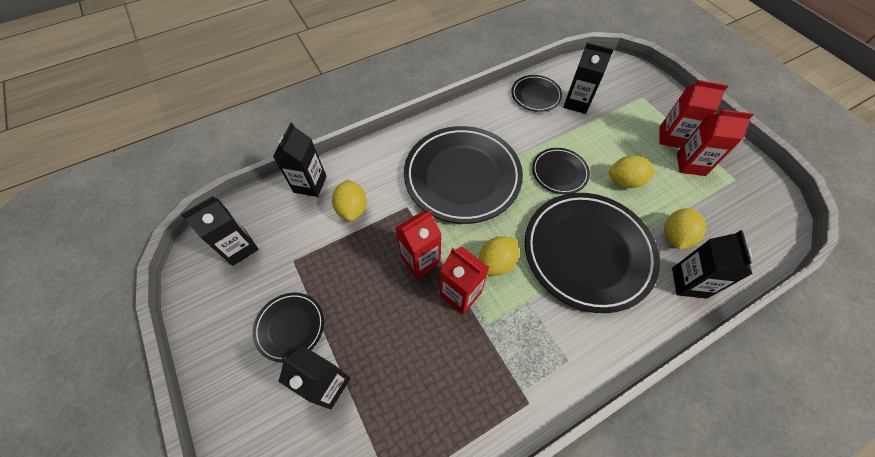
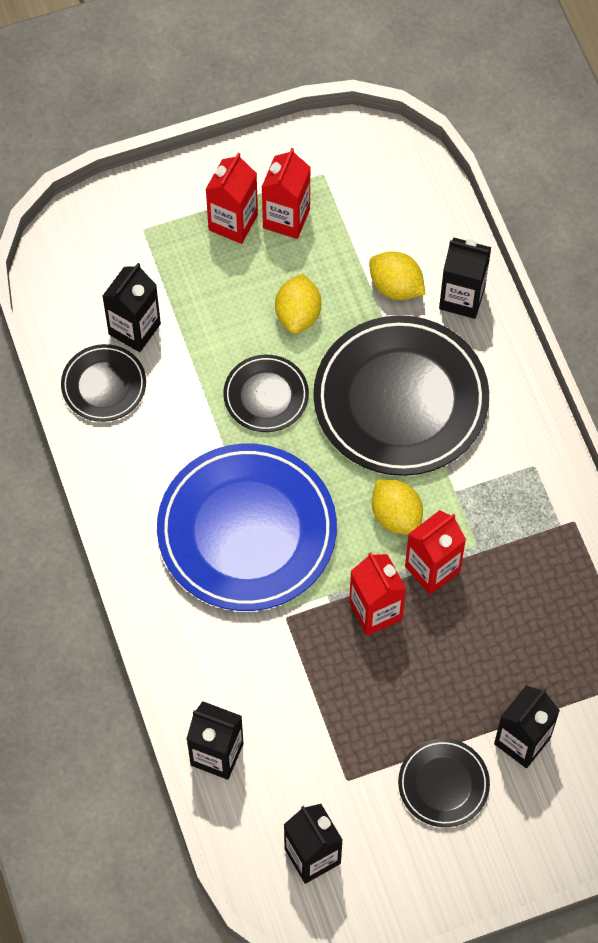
camera: 80 degrees left, 5 degrees up
yellow lemon [332,180,367,222] -> none
black plate [404,126,523,224] -> blue plate [157,444,337,611]

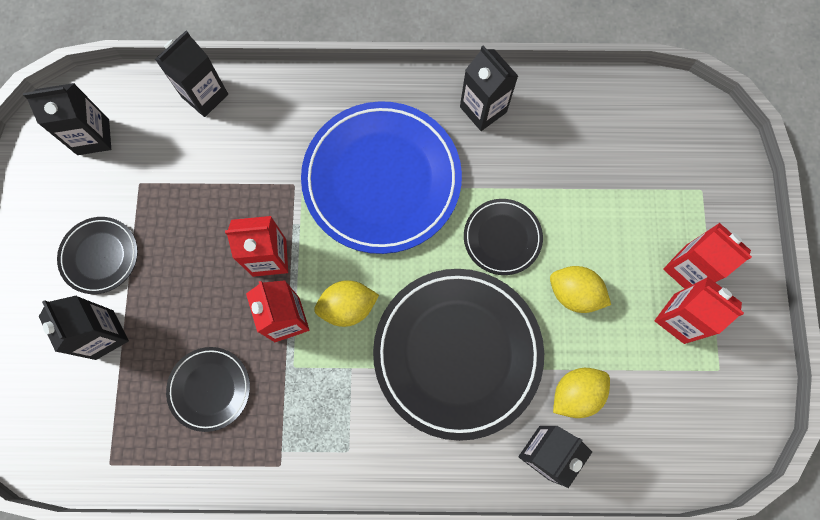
camera: 110 degrees right, 10 degrees up
black plate [61,344,146,422] -> black plate moved to [166,347,250,432]
black carton [102,263,161,352] -> black carton moved to [460,46,518,131]

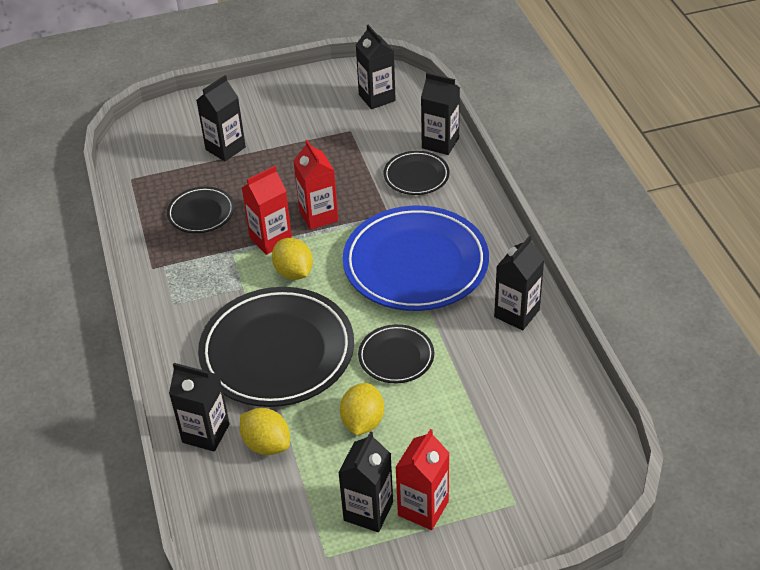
camera: 75 degrees right, 30 degrees down
black plate [57,217,138,294] -> black plate moved to [384,151,450,195]
red carton [655,277,744,344] -> black carton [338,431,393,532]

